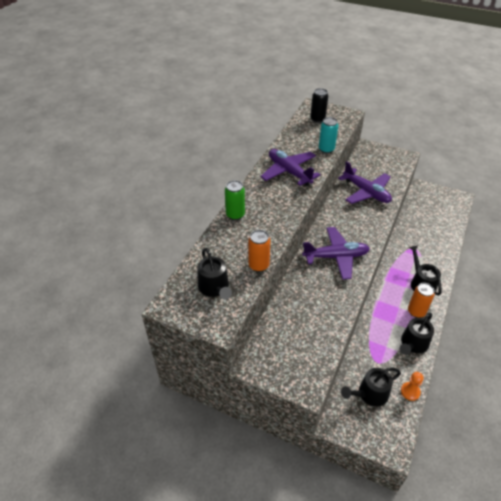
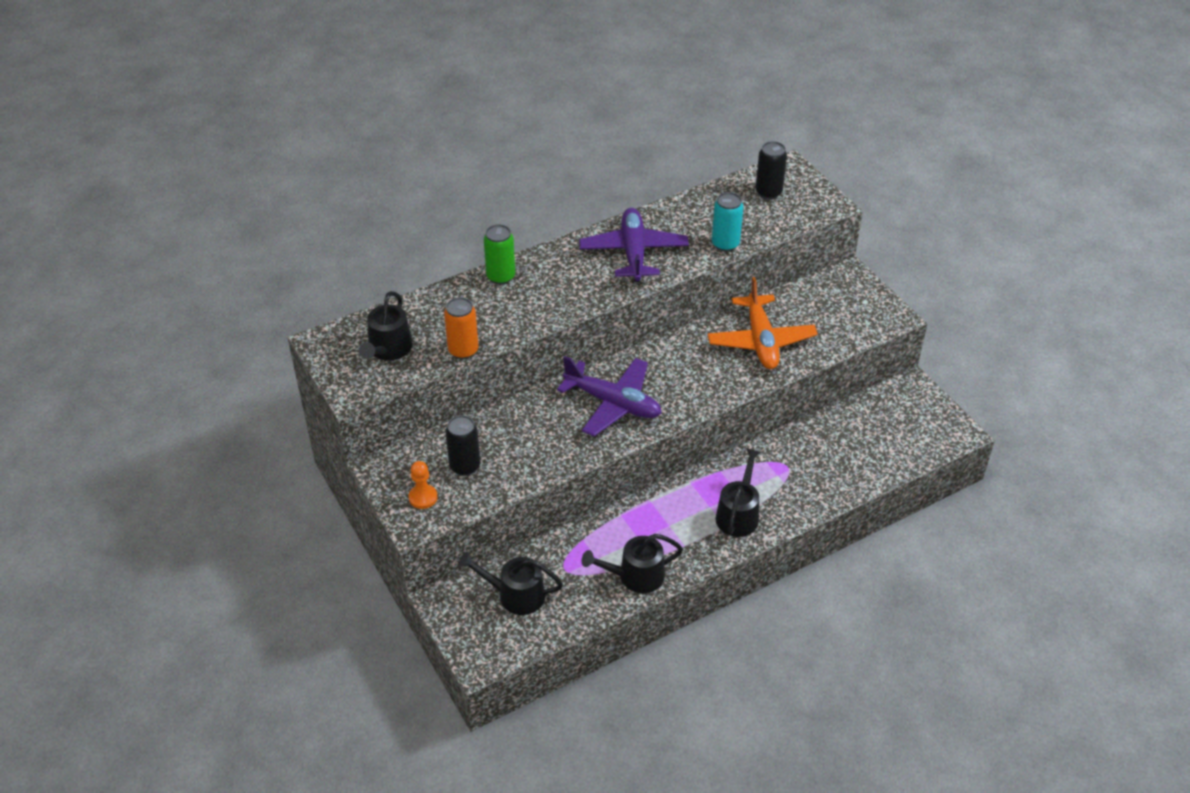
camera: 35 degrees right, 0 degrees up
purple plane [338,161,392,204] -> orange plane [707,277,818,369]
orange pawn [401,372,424,401] -> orange pawn moved to [409,461,438,509]
orange can [408,283,435,318] -> none
none -> black can [445,415,480,476]

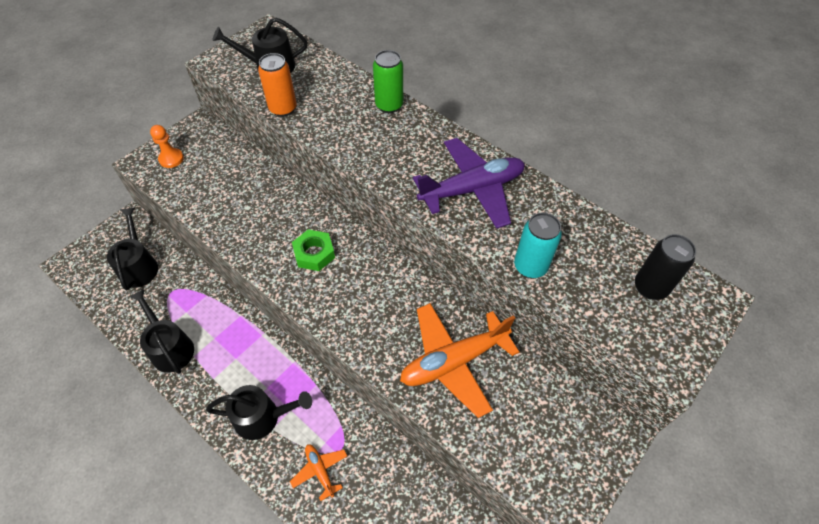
camera: 70 degrees right, 10 degrees up
black can [445,415,480,476] -> none
purple plane [557,356,662,436] -> green nut [292,229,335,271]
none -> orange plane [290,444,347,501]

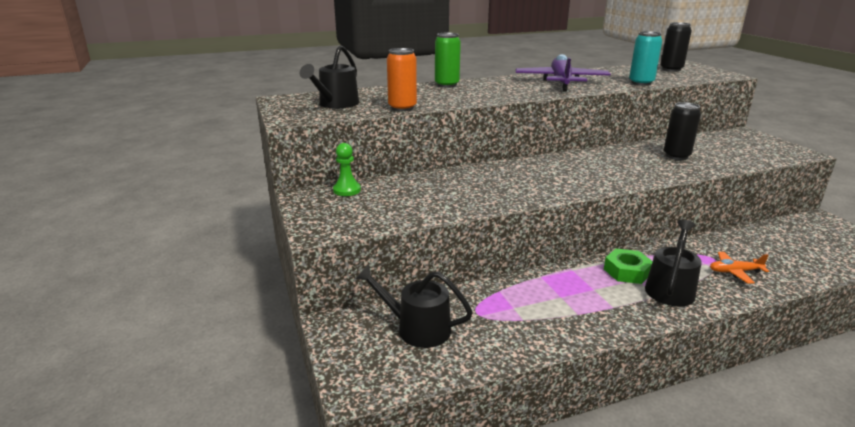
camera: 60 degrees left, 30 degrees down
black watering can [130,289,194,374] -> none
orange pawn [150,125,184,168] -> none
green nut [292,229,335,271] -> green nut moved to [604,249,653,284]
orange plane [400,303,519,418] -> black can [664,102,701,160]
none -> green pawn [333,143,361,196]

